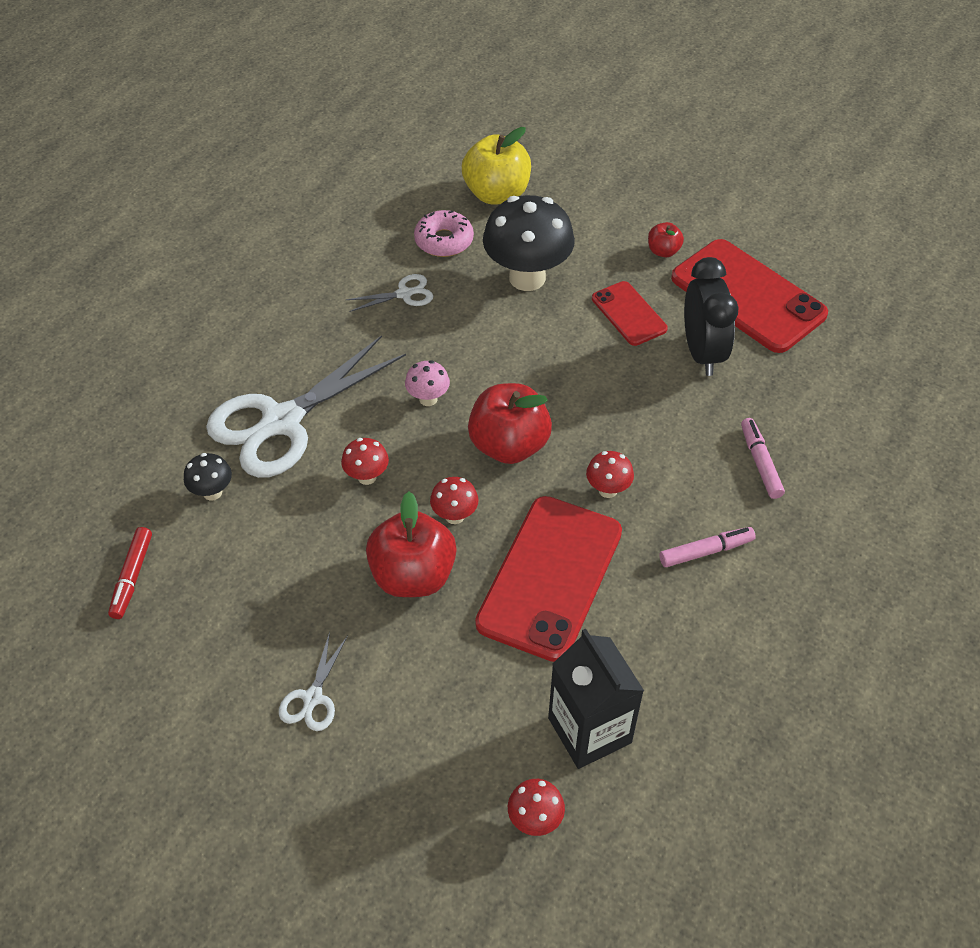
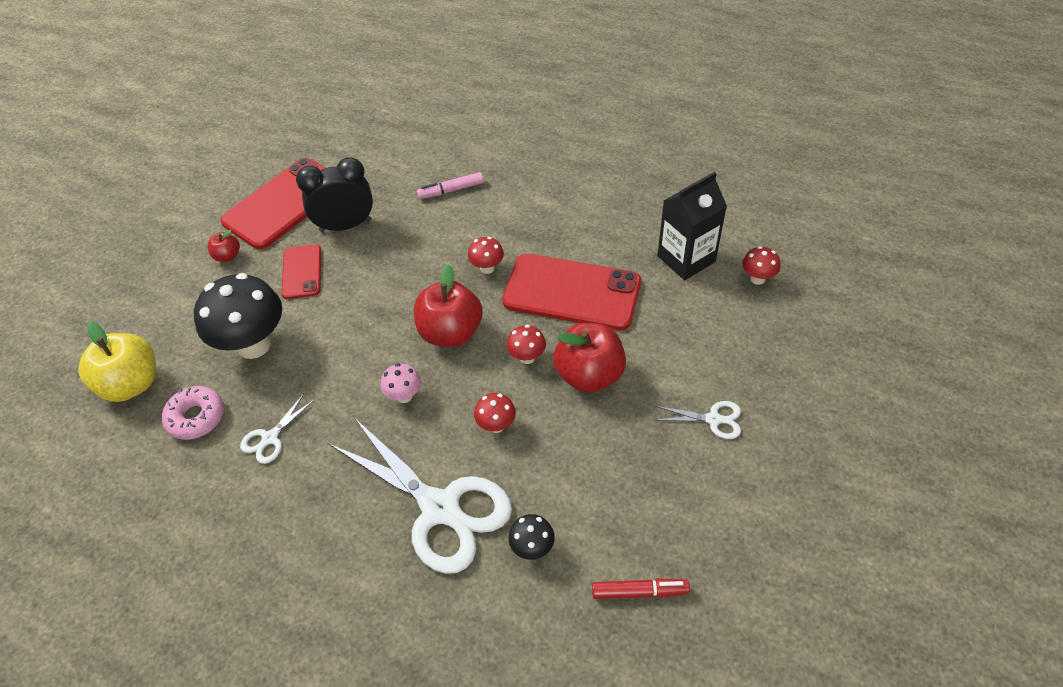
camera: 95 degrees left, 0 degrees up
white scissors [345,274,433,312] -> white scissors turned 120 degrees counterclockwise [240,394,315,464]
red phone [592,281,668,346] -> red phone turned 60 degrees counterclockwise [281,244,321,299]
pink marker [659,527,756,567] -> none

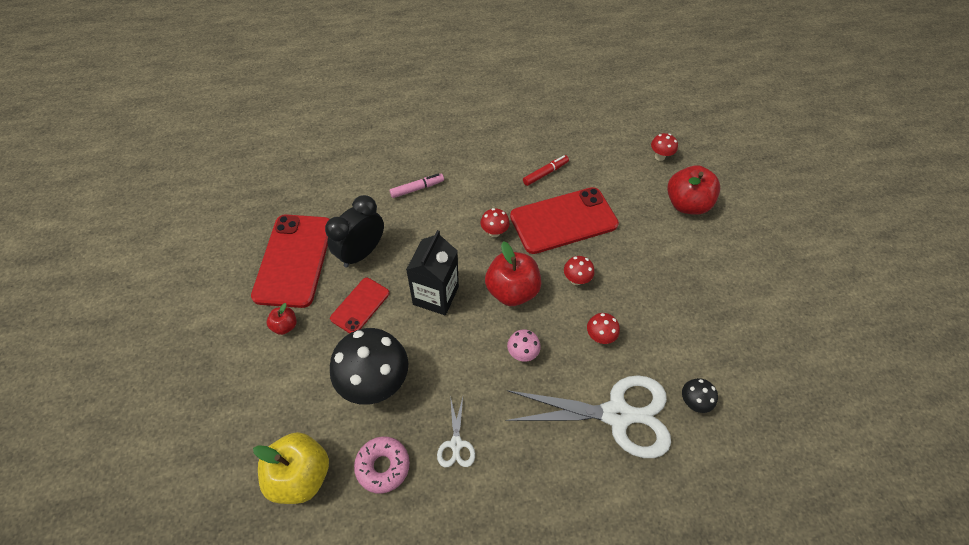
camera: 40 degrees left, 5 degrees up
red phone [281,244,321,299] -> red phone turned 75 degrees clockwise [330,278,389,334]
pink marker [417,172,484,199] -> pink marker turned 150 degrees counterclockwise [390,173,444,198]
red apple [553,323,626,393] -> red apple moved to [667,165,720,215]
red marker [592,578,690,599] -> red marker moved to [523,155,569,186]
white scissors [655,401,741,439] -> none
black carton [657,172,727,280] -> black carton moved to [406,230,459,315]

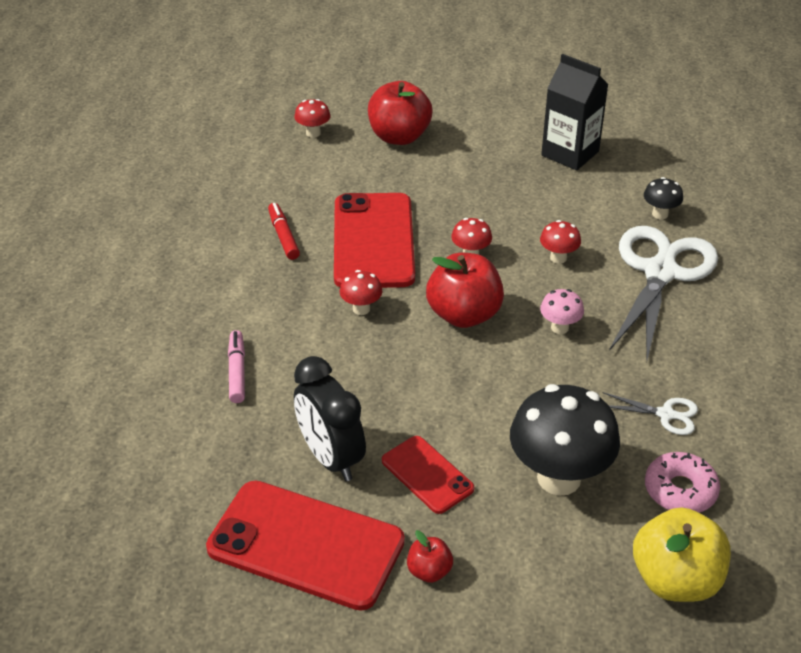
camera: 70 degrees left, 15 degrees down
black carton [406,230,459,315] -> black carton moved to [541,54,609,171]

